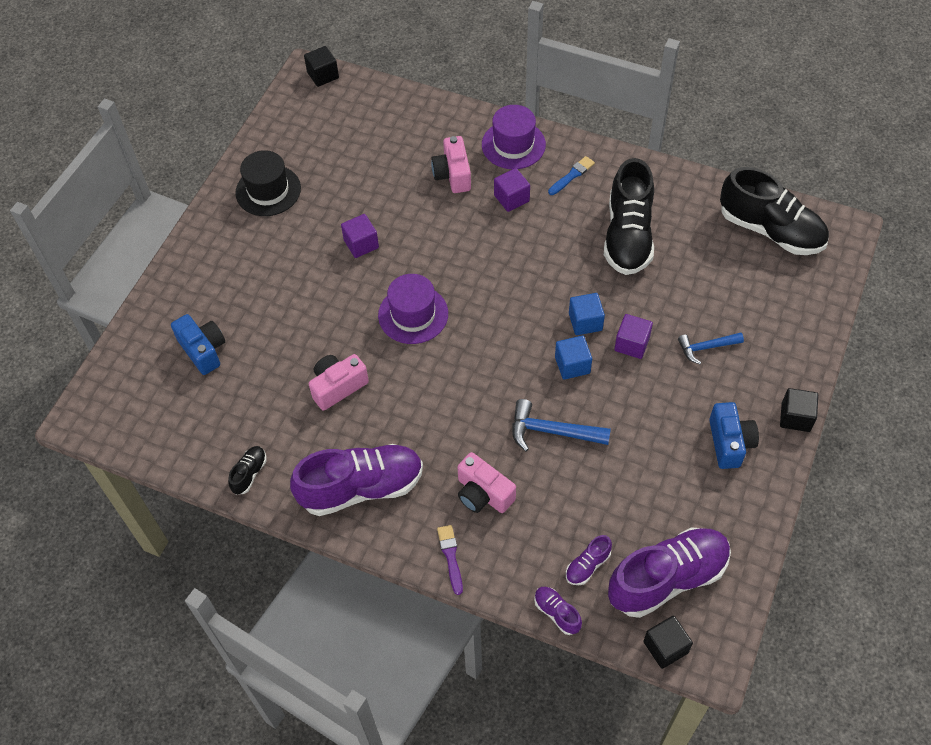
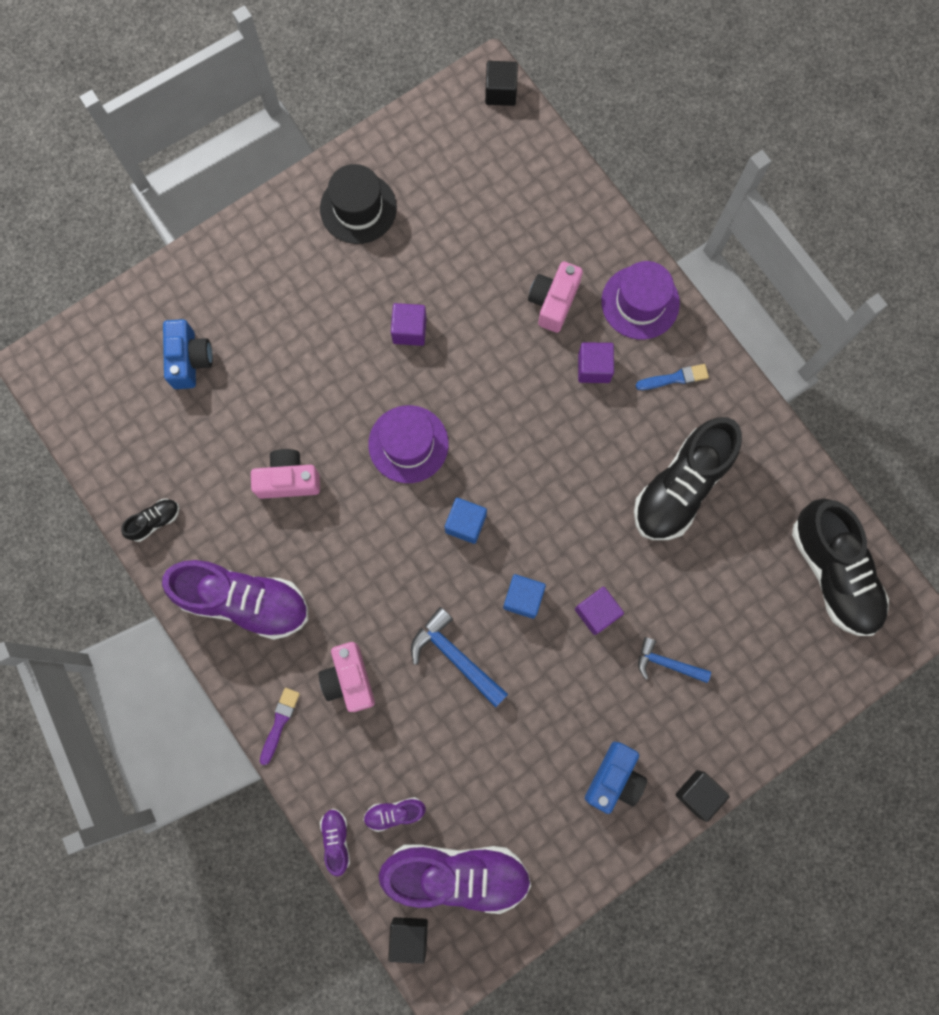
camera: 30 degrees right, 20 degrees up
blue cube [569,293,605,335] -> blue cube moved to [445,498,487,544]

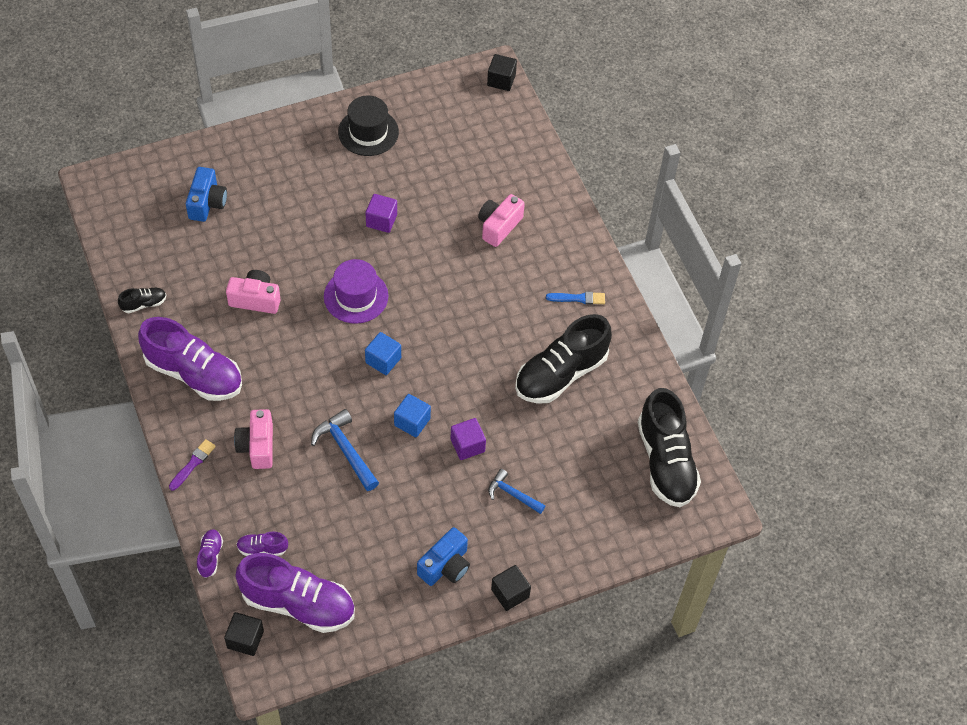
camera: 10 degrees right, 20 degrees down
purple cube [578,342,614,383] -> none
purple hat [601,261,680,339] -> none

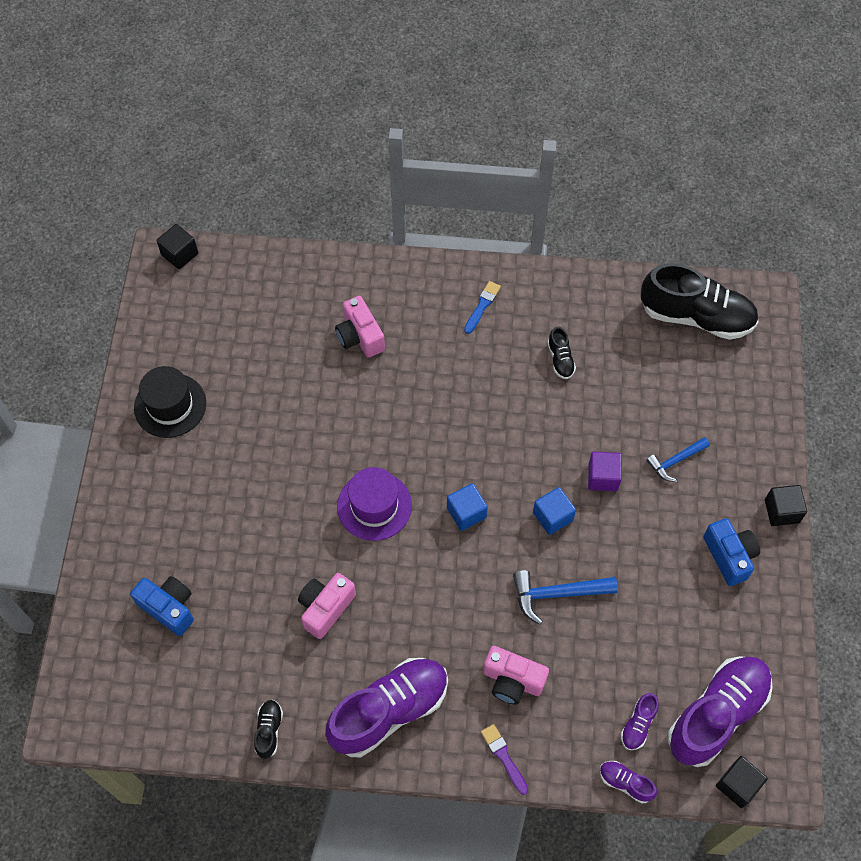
camera: 60 degrees left, 5 degrees up
purple cube [366,194,397,233] -> none
black shoe [515,314,612,404] -> black shoe [547,327,576,379], size x0.43

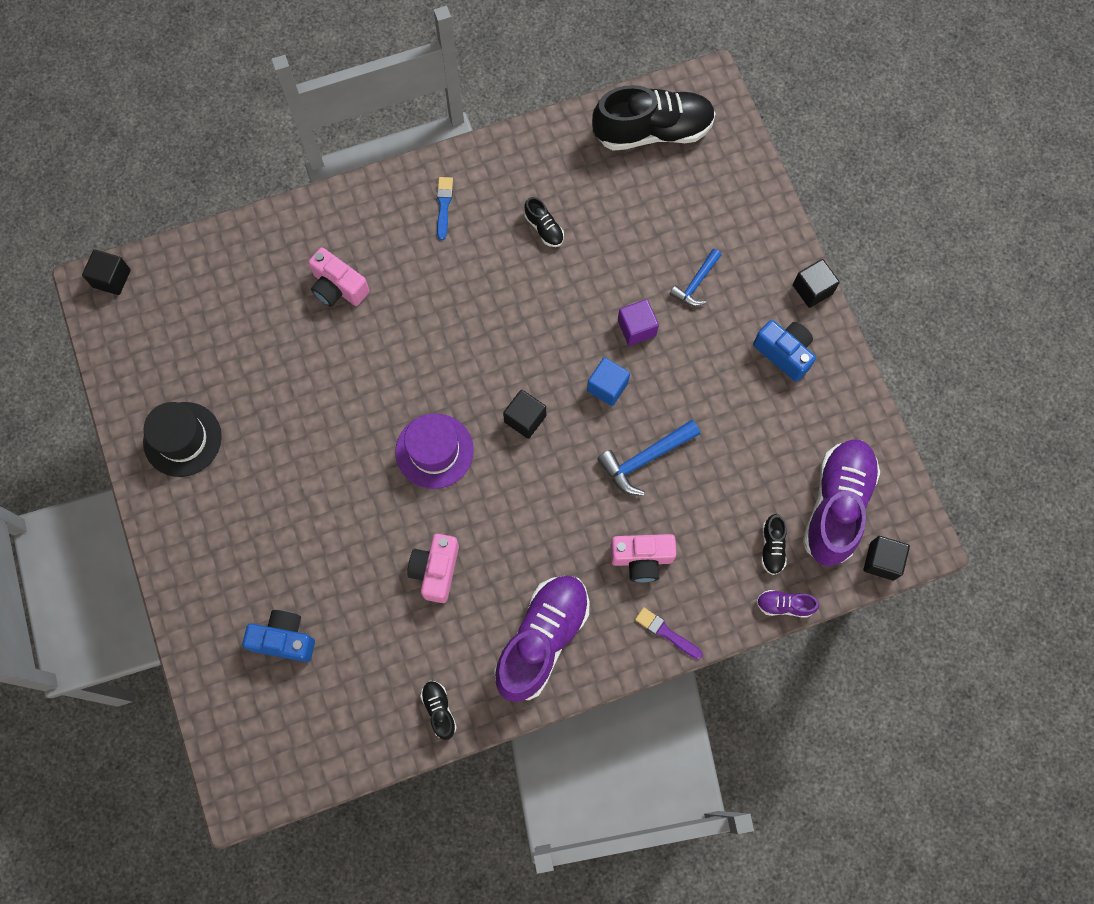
camera: 25 degrees left, 10 degrees up
blue cube [447,483,488,531] -> black cube [503,390,546,439]
purple shoe [621,693,659,750] -> black shoe [761,514,787,575]

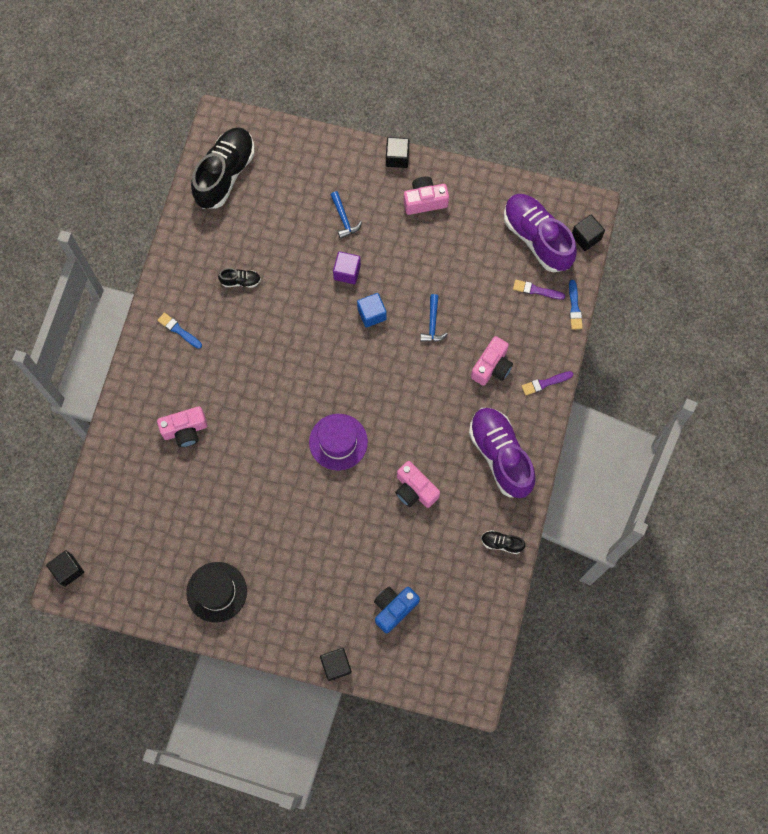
camera: 55 degrees left, 0 degrees up
black cube [503,390,546,439] -> black cube moved to [320,648,352,681]
blue hammer [597,420,700,496] -> blue hammer [420,294,448,342], size x0.66
blue camera [753,320,816,382] -> pink camera [404,177,449,215]
purple shoe [756,590,819,618] -> blue brush [569,280,583,330]
black shoe [761,514,787,575] -> purple brush [513,280,565,299]

